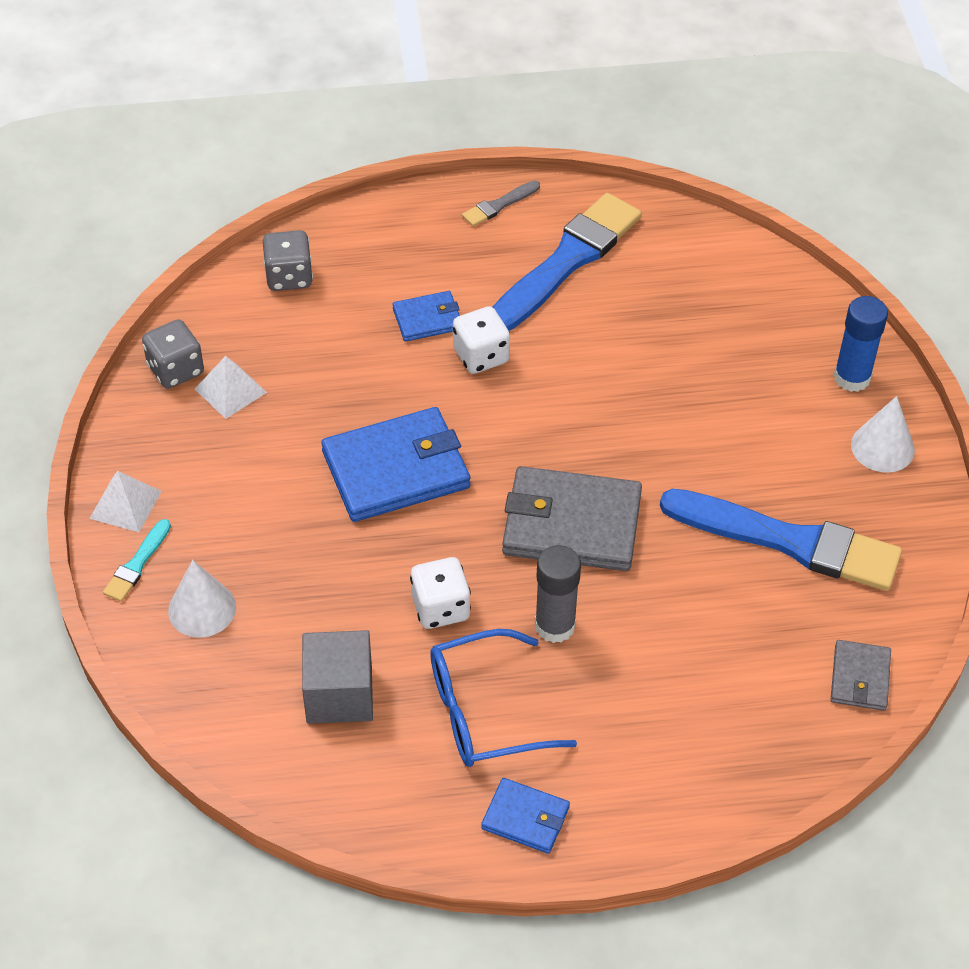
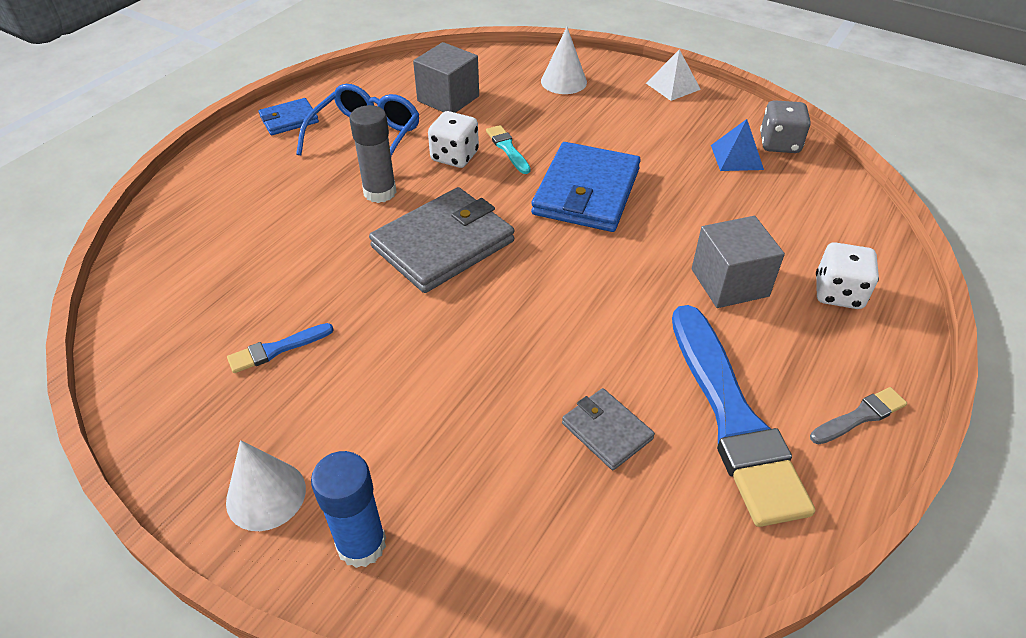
camera: 130 degrees right, 5 degrees down
turquoise brush [103,519,171,602] -> turquoise brush moved to [486,125,531,174]
white pyramid [195,356,267,419] -> blue pyramid [711,119,764,171]
grey dice [263,230,313,291] -> none
blue wallet [392,291,460,342] -> grey cube [692,216,785,308]
white dice [453,306,510,374] -> white dice moved to [816,242,879,309]
grey brush [462,180,540,227] -> grey brush turned 60 degrees clockwise [810,387,907,445]
blue brush [660,489,902,591] -> blue brush [227,323,334,373], size x0.43
grey wallet [830,640,891,711] -> grey wallet moved to [562,388,655,470]

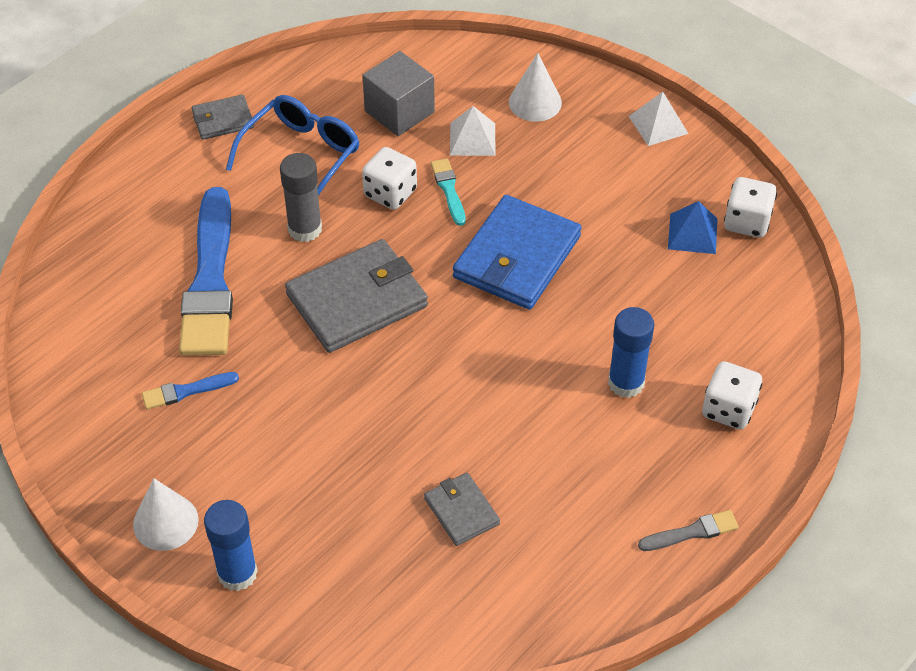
camera: 10 degrees right, 5 degrees up
blue wallet [259,98,319,135] -> grey wallet [192,94,254,140]
blue brush [672,305,815,527] -> blue brush moved to [179,187,233,356]
grey cube [692,216,785,308] -> blue glue stick [608,307,654,398]
grey dice [760,100,811,153] -> white dice [724,177,777,238]
none -> white pyramid [450,106,495,156]

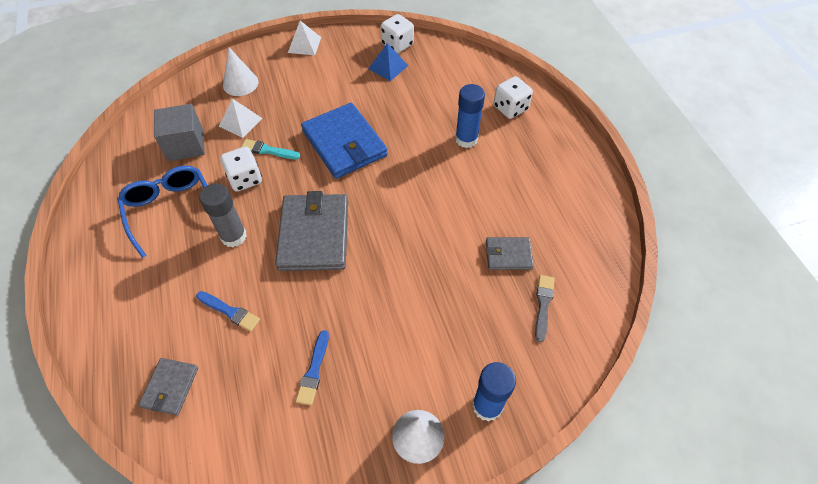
camera: 60 degrees left, 5 degrees up
blue brush [179,187,233,356] -> blue brush [196,291,260,332], size x0.43
grey wallet [192,94,254,140] -> grey wallet moved to [139,358,198,416]
grey brush [638,510,739,551] -> grey brush moved to [535,275,555,342]

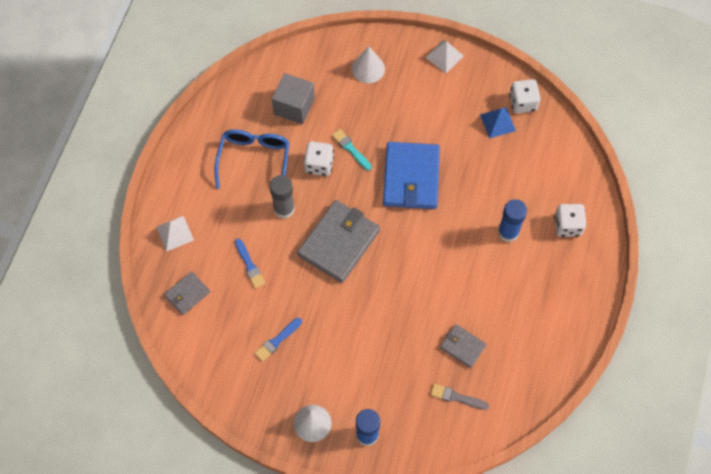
camera: 35 degrees right, 10 degrees up
white pyramid [219,99,263,138] -> white pyramid moved to [156,216,194,252]
grey brush [535,275,555,342] -> grey brush turned 120 degrees counterclockwise [430,384,489,410]

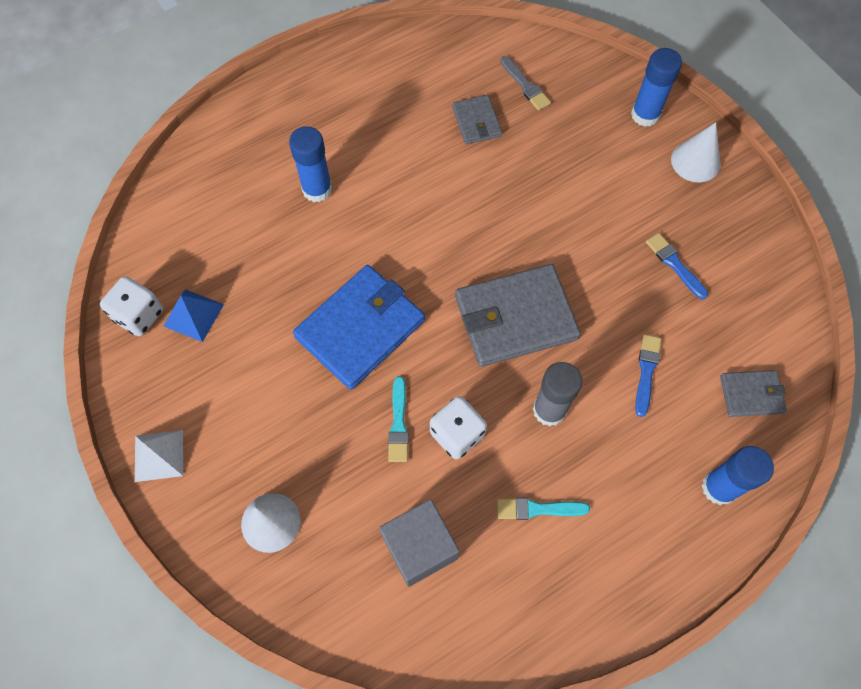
camera: 140 degrees left, 0 degrees up
white pyramid [156,216,194,252] -> blue glue stick [702,446,774,505]
blue glasses [214,129,289,189] -> turquoise brush [497,498,590,520]
blue brush [254,318,302,362] -> blue brush turned 120 degrees counterclockwise [646,233,708,299]
white dice [554,204,587,237] -> none

